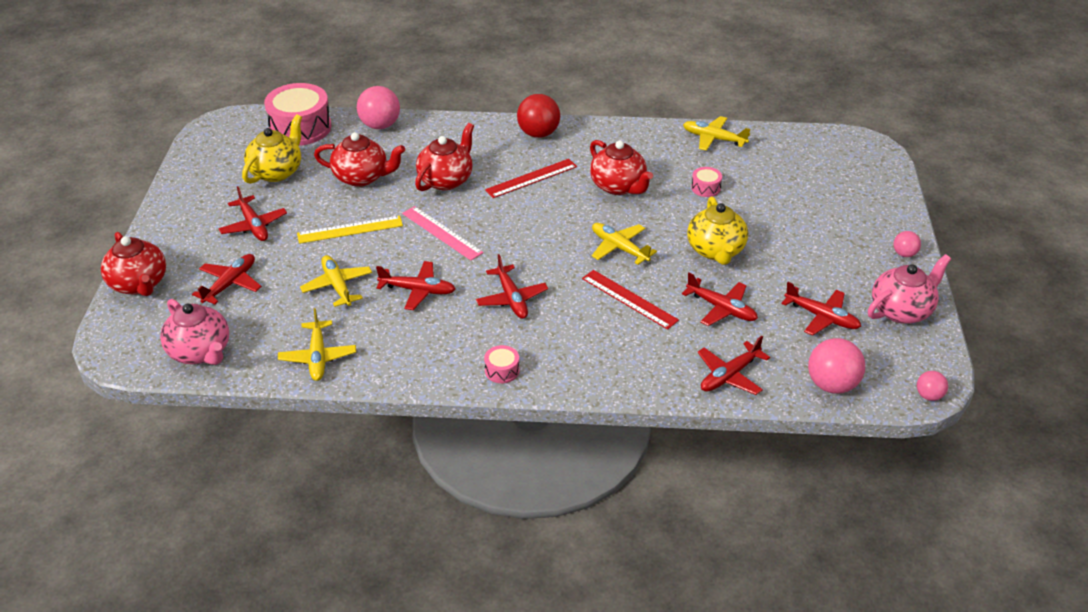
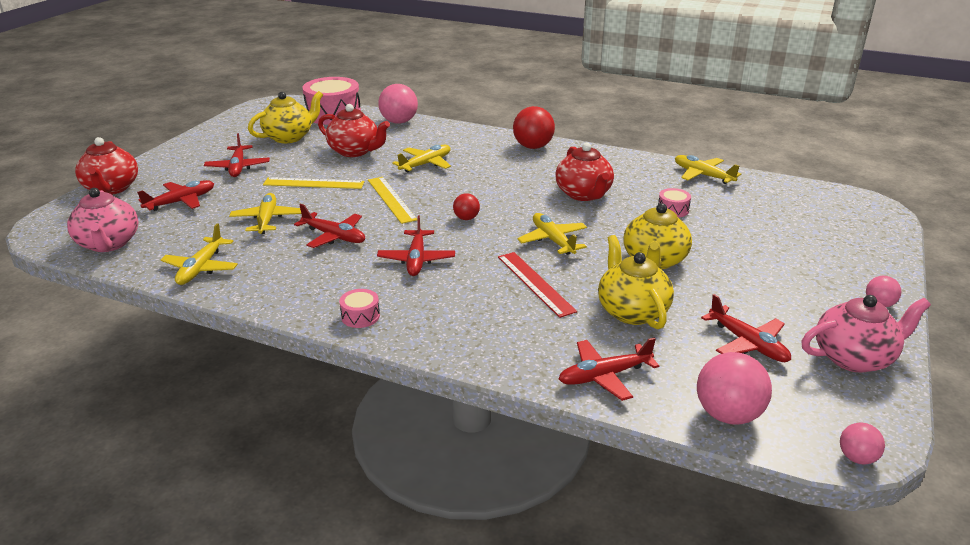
camera: 20 degrees right, 10 degrees down
pink ruler [402,206,484,260] -> yellow ruler [368,177,417,224]
red teapot [415,123,474,191] -> yellow plane [392,145,451,172]
red ruler [485,159,577,198] -> none
red plane [682,273,758,326] -> yellow teapot [598,235,674,329]
none -> red ball [453,193,480,220]

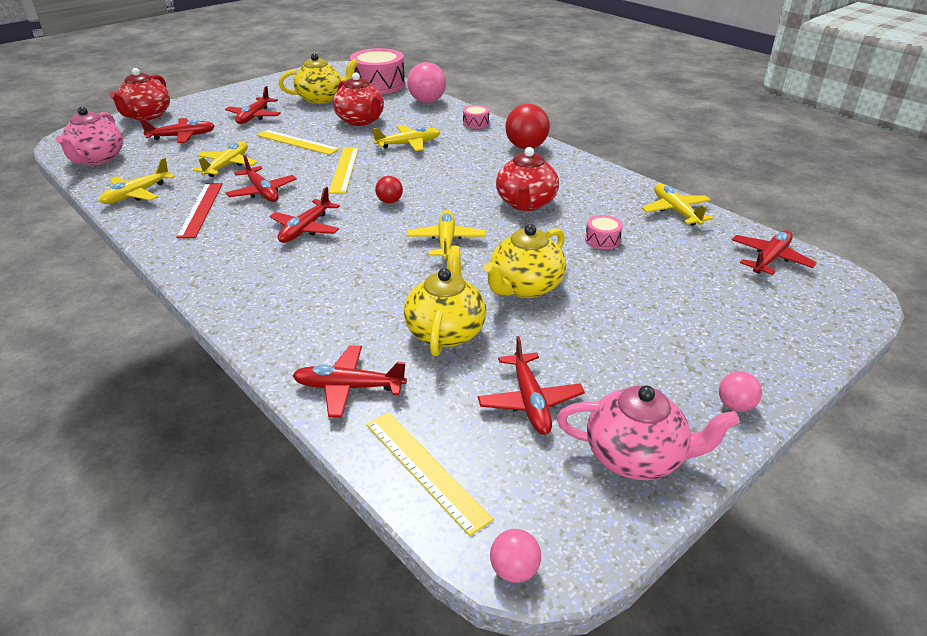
camera: 25 degrees right, 5 degrees up
pink drum [339,289,380,328] -> pink drum moved to [463,105,489,129]
red ruler [498,252,577,318] -> red ruler moved to [176,183,223,238]
pink ball [697,352,772,424] -> yellow ruler [366,412,494,536]
none -> red plane [732,230,817,275]

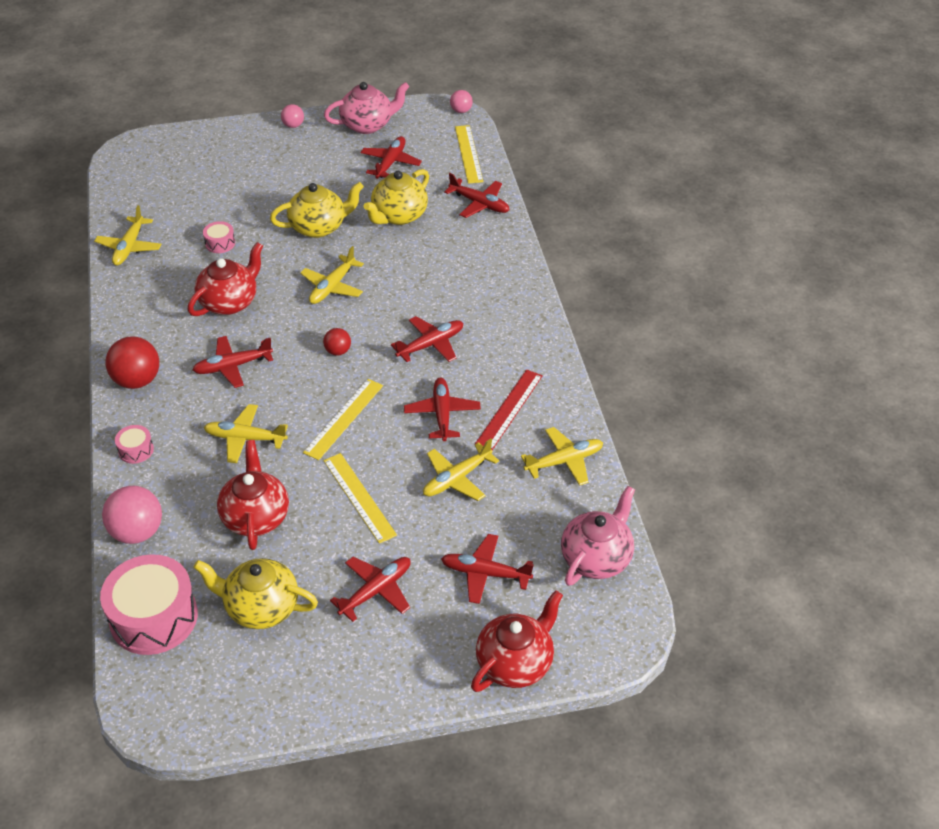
camera: 150 degrees left, 10 degrees up
pink teapot [557,386,740,480] -> pink teapot turned 120 degrees clockwise [324,82,409,134]
red plane [732,230,817,275] -> red plane moved to [192,336,273,388]

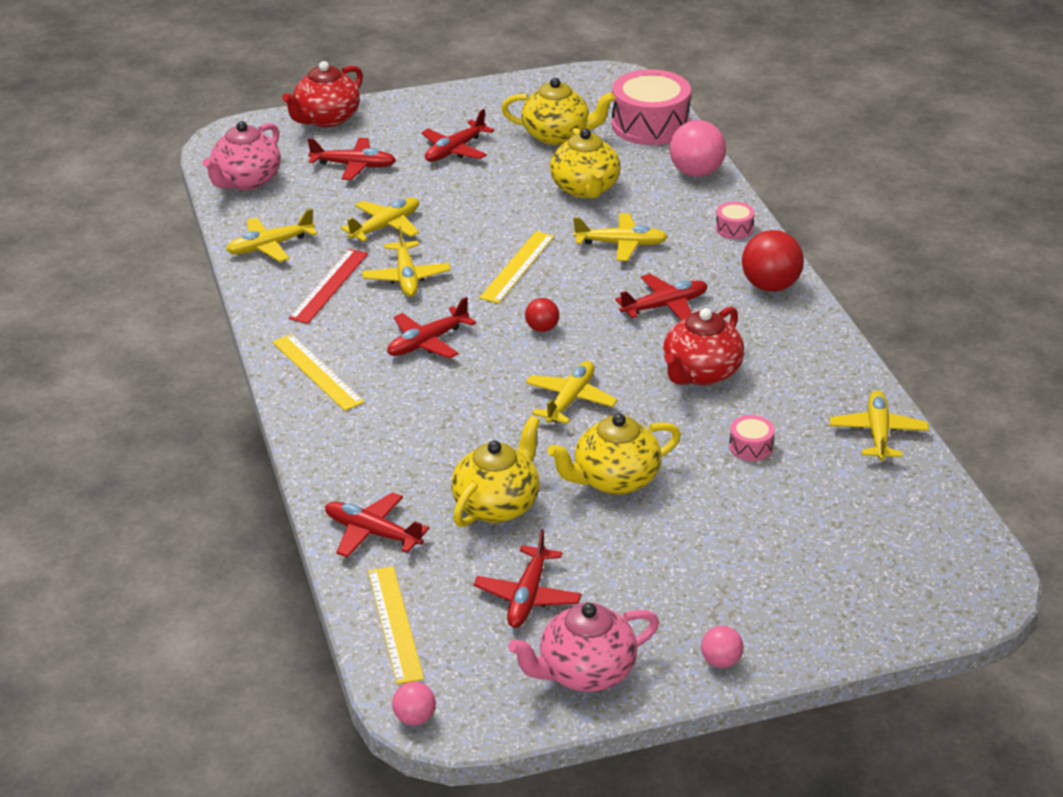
camera: 175 degrees right, 10 degrees down
red teapot [217,440,289,550] -> yellow teapot [550,128,621,198]
yellow ruler [324,453,397,544] -> yellow ruler moved to [272,334,364,411]
red plane [404,378,481,441] -> yellow plane [362,226,450,297]

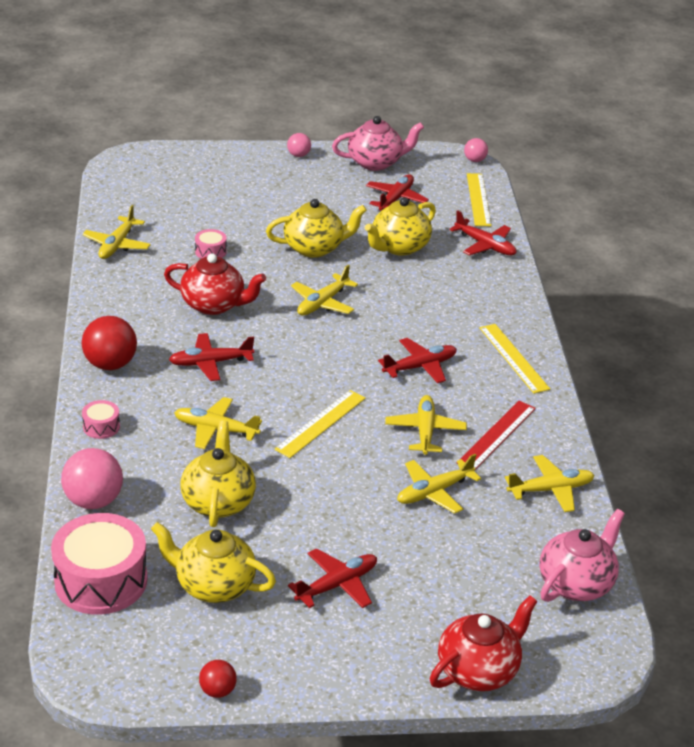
camera: 170 degrees left, 0 degrees up
red plane [308,138,396,180] -> none
red ball [525,298,559,332] -> red ball moved to [199,660,237,698]
red teapot [663,307,744,385] -> red teapot turned 60 degrees clockwise [164,253,266,315]

